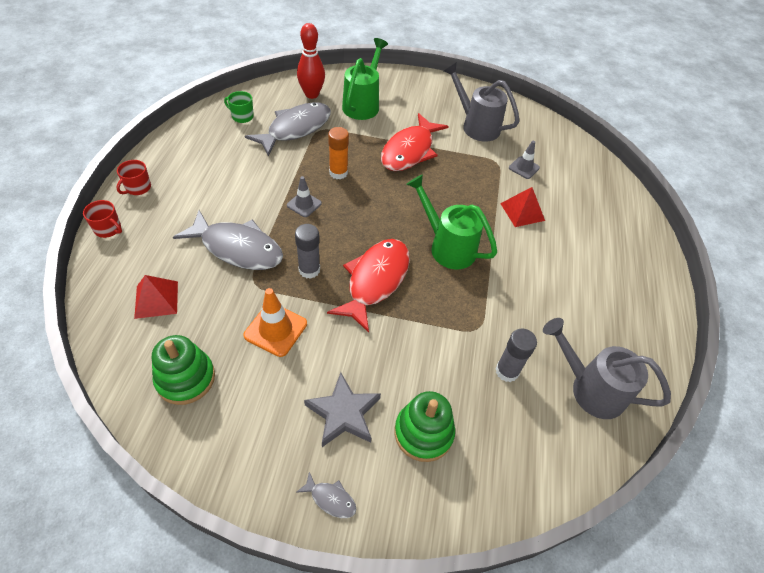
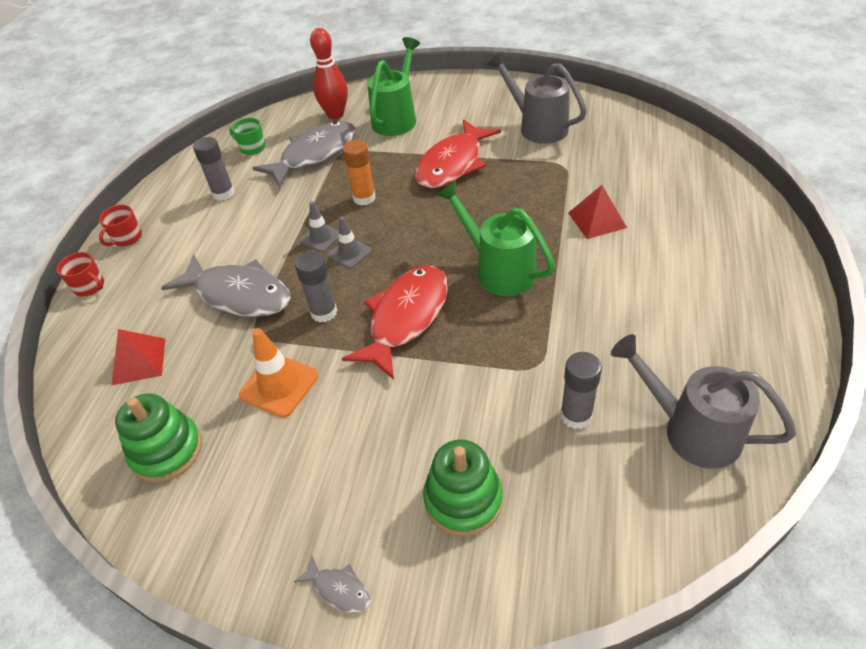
camera: 10 degrees right, 5 degrees down
grey star [304,372,381,447] -> none
grey traffic cone [509,141,540,179] -> grey traffic cone moved to [328,216,372,269]
none -> grey glue stick [193,137,235,201]

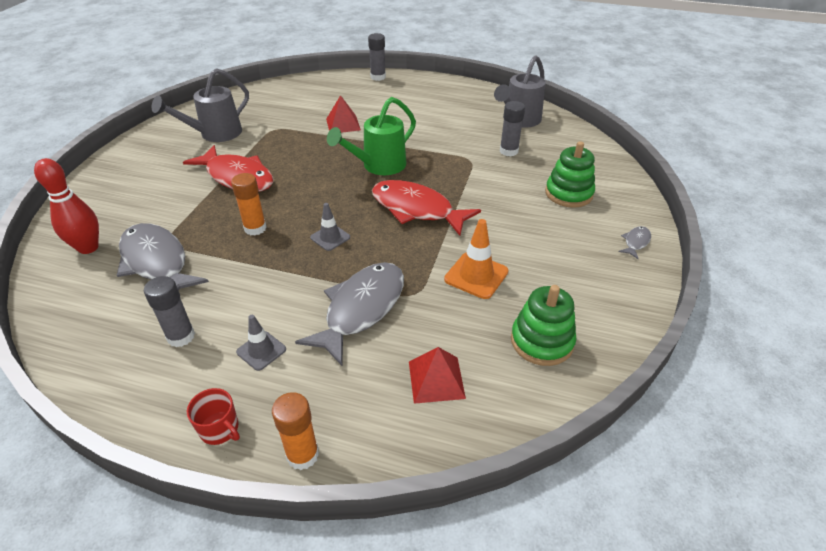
camera: 90 degrees left, 5 degrees down
red mug [57,252,104,297] -> orange glue stick [272,392,319,470]
green mug [230,118,265,155] -> none
grey glue stick [295,251,337,322] -> grey glue stick moved to [368,33,386,81]
grey traffic cone [300,201,339,252] -> grey traffic cone moved to [236,315,286,371]
green watering can [367,37,420,136] -> none

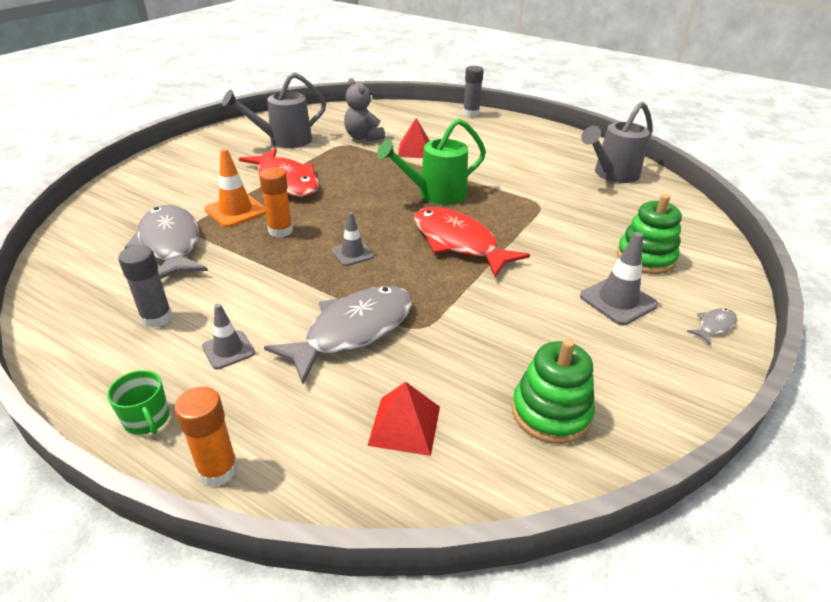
camera: 15 degrees right, 5 degrees down
red bowling pin [34,158,99,254] -> none
red mug [187,388,240,445] -> green mug [107,370,169,435]
orange traffic cone [444,219,508,299] -> orange traffic cone moved to [204,148,266,227]
grey glue stick [500,101,525,156] -> none
none -> grey teddy bear [344,78,385,141]
none -> grey traffic cone [580,232,658,325]

